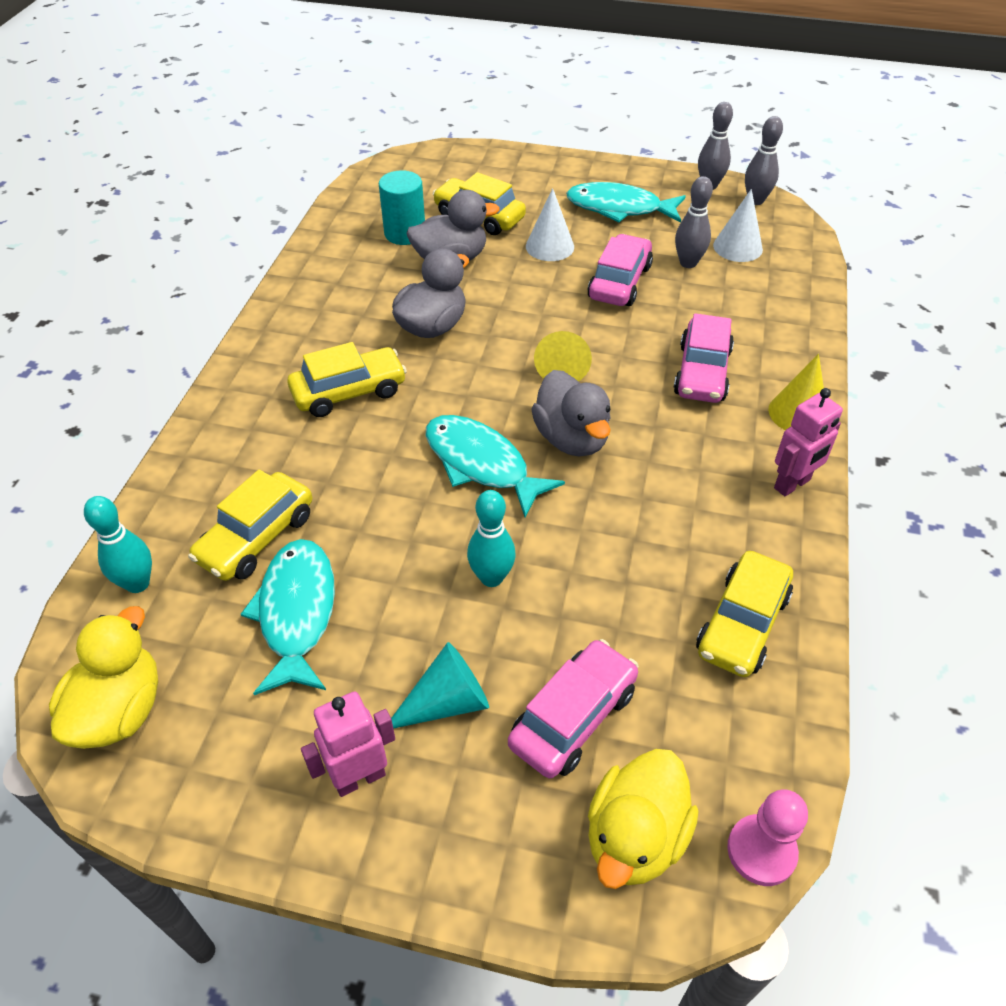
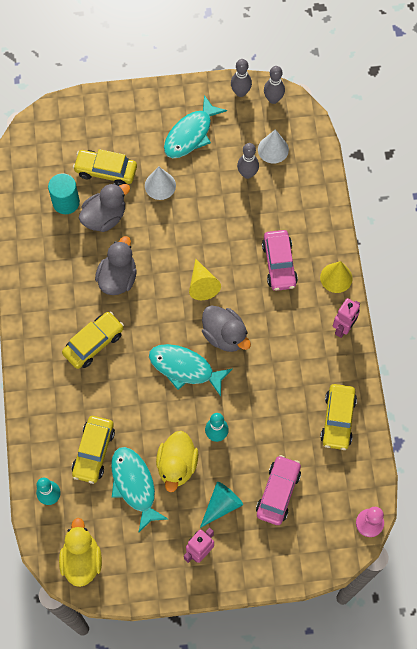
camera: 20 degrees left, 20 degrees up
turquoise fish [566,182,686,223] -> turquoise fish turned 45 degrees counterclockwise [164,95,227,158]
pink car [587,234,653,306] -> none
yellow duck [588,749,699,889] -> yellow duck moved to [156,431,198,492]

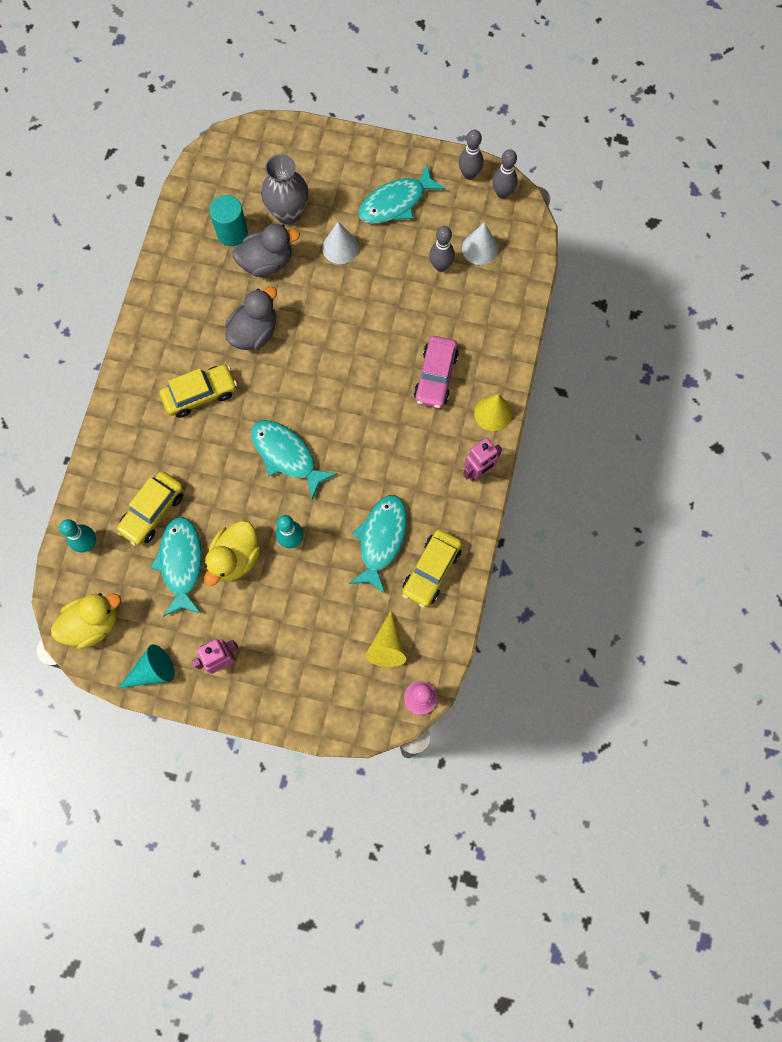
camera: 20 degrees right, 5 degrees up
yellow duck [59,518,102,587] -> yellow duck turned 45 degrees clockwise [51,593,121,649]
yellow car [73,149,137,186] -> grey vase [261,154,309,225]
yellow cone [189,259,221,300] -> yellow cone moved to [365,611,406,667]
turquoise cone [200,482,243,528] -> turquoise cone moved to [118,645,175,688]
grey duck [202,305,251,352] -> none
pink car [256,455,301,525] -> none
none -> turquoise fish [349,495,407,594]

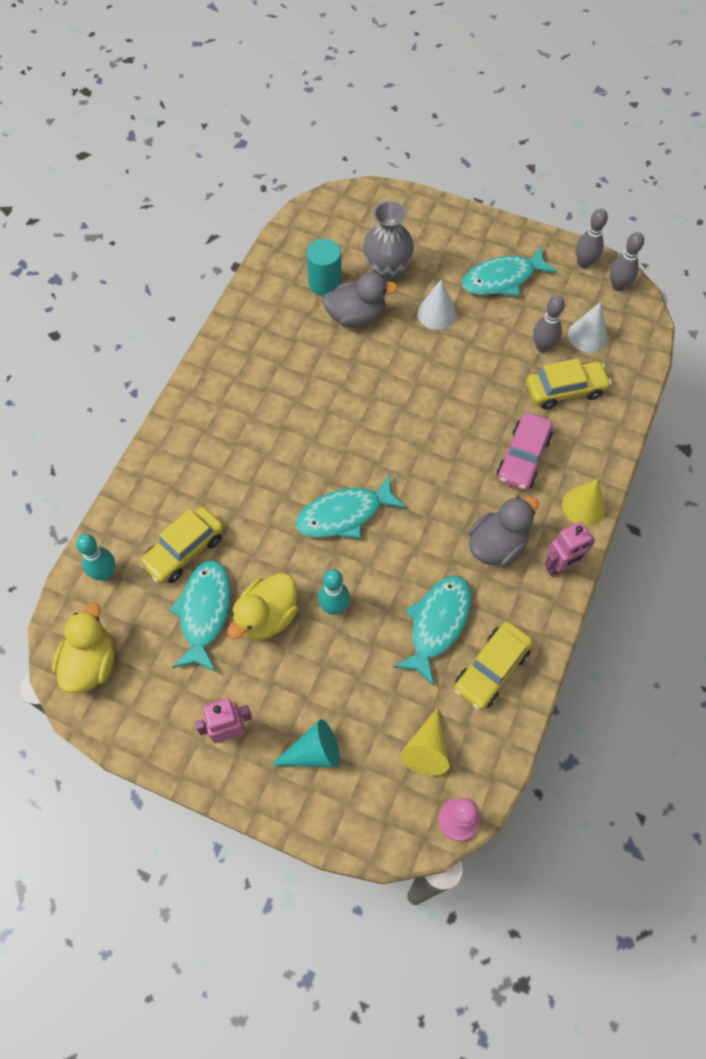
camera: 10 degrees right, 10 degrees down
yellow duck [51,593,121,649] -> yellow duck turned 60 degrees counterclockwise [52,603,114,693]
turquoise cone [118,645,175,688] -> turquoise cone moved to [271,719,340,767]
yellow car [159,364,237,418] -> yellow car moved to [526,359,612,410]
grey duck [225,287,277,350] -> grey duck moved to [468,496,539,567]
turquoise fish [251,420,337,499] -> turquoise fish turned 75 degrees counterclockwise [296,474,407,538]

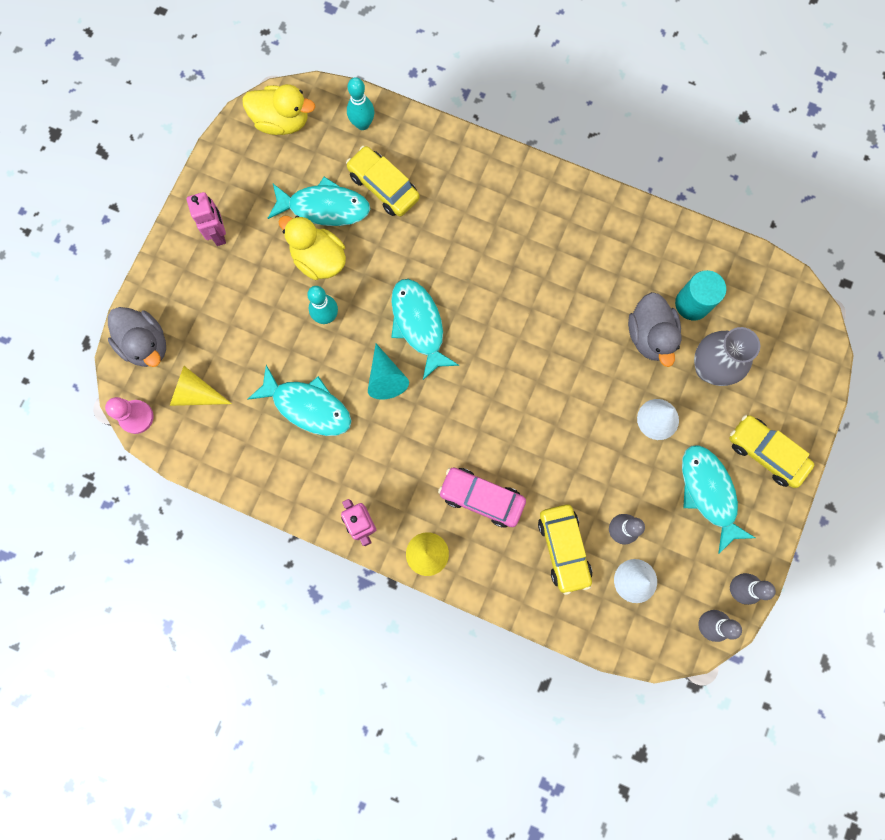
camera: 90 degrees right, 15 degrees up
turquoise cone [271,719,340,767] -> turquoise cone moved to [368,344,409,400]
yellow car [454,622,533,710] -> yellow car moved to [729,415,814,488]
grey duck [468,496,539,567] -> grey duck moved to [108,307,166,367]

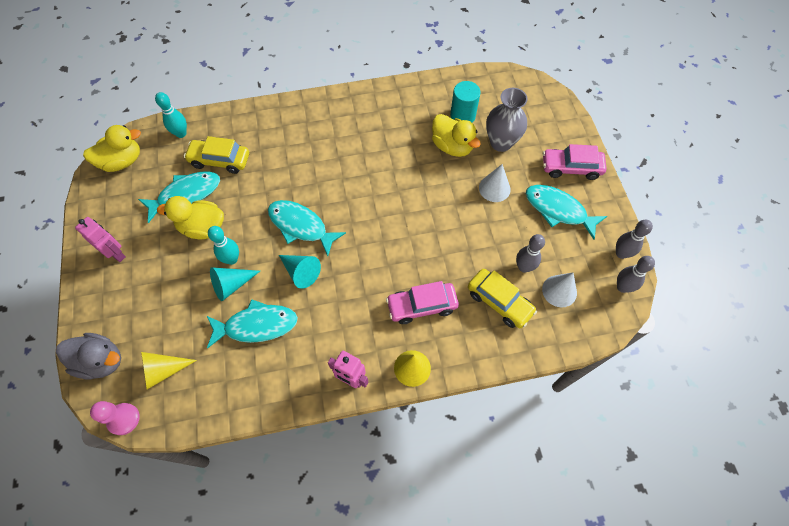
camera: 35 degrees left, 15 degrees down
grey duck [628,292,682,367] -> yellow duck [432,114,481,157]
yellow car [729,415,814,488] -> pink car [543,144,607,180]
none -> turquoise cone [210,267,260,301]

